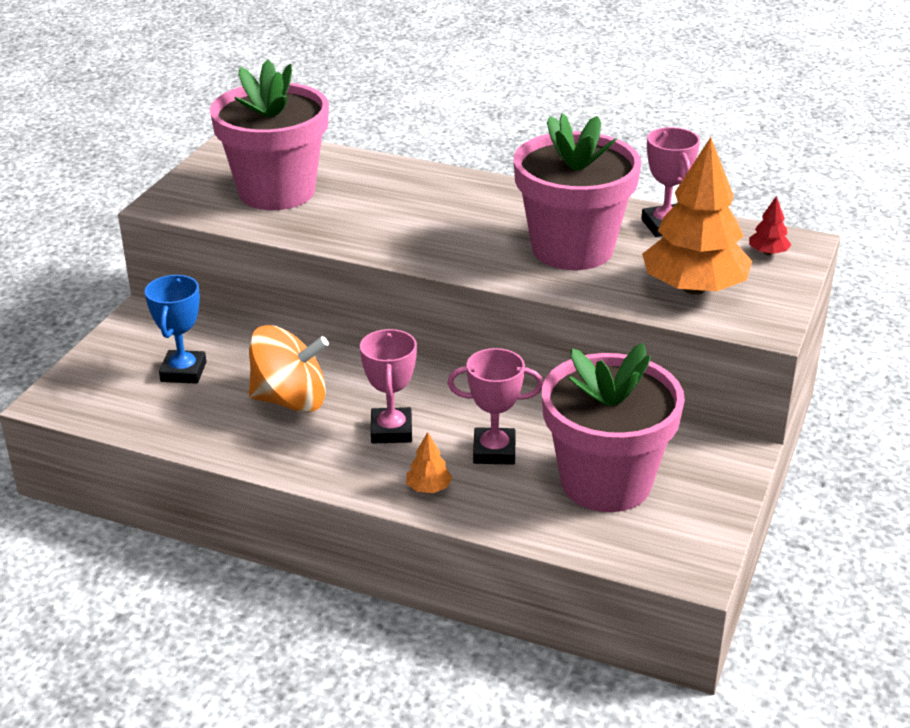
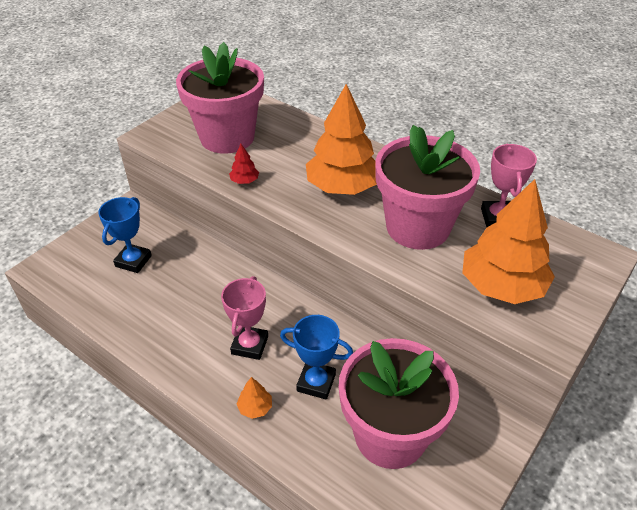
camera: 15 degrees right, 10 degrees up
orange spinning top [249,325,329,412] -> none
pink trophy [447,348,543,465] -> blue trophy [280,315,353,400]
red tree [749,196,791,255] -> red tree moved to [229,144,259,184]
none -> orange tree [306,84,377,195]

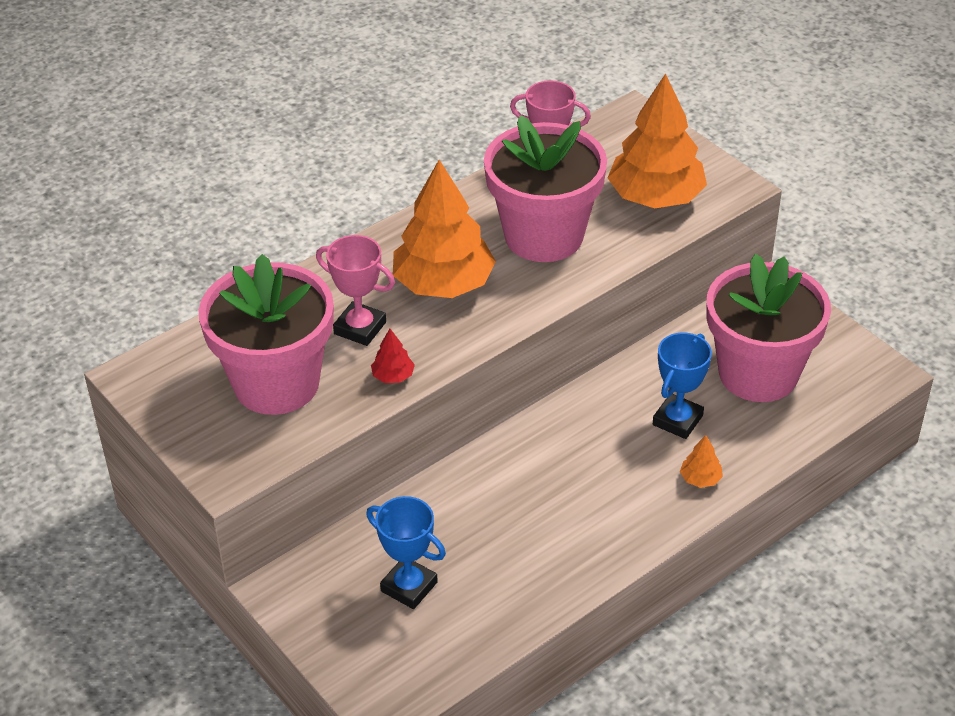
camera: 75 degrees left, 0 degrees up
pink trophy [221,276,268,360] -> pink trophy moved to [316,235,395,346]

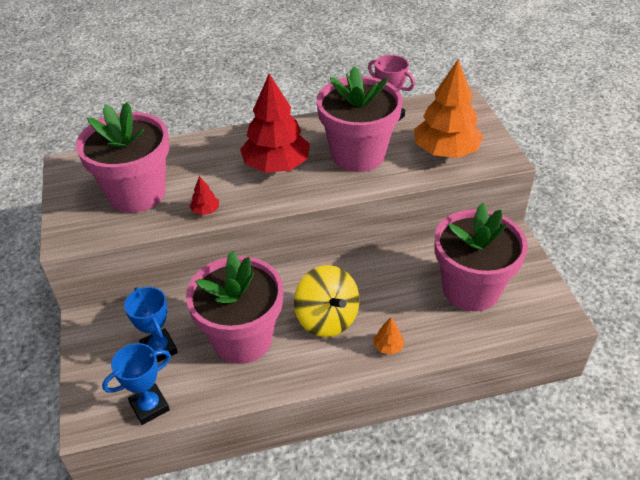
camera: 25 degrees right, 0 degrees up
pink trophy [316,235,395,346] -> none
orange tree [393,160,496,298] -> red tree [240,74,310,173]
blue trophy [653,332,712,439] -> blue trophy moved to [102,343,171,425]
none -> pink flower pot [186,251,283,364]
none -> yellow spinning top [294,265,360,337]

